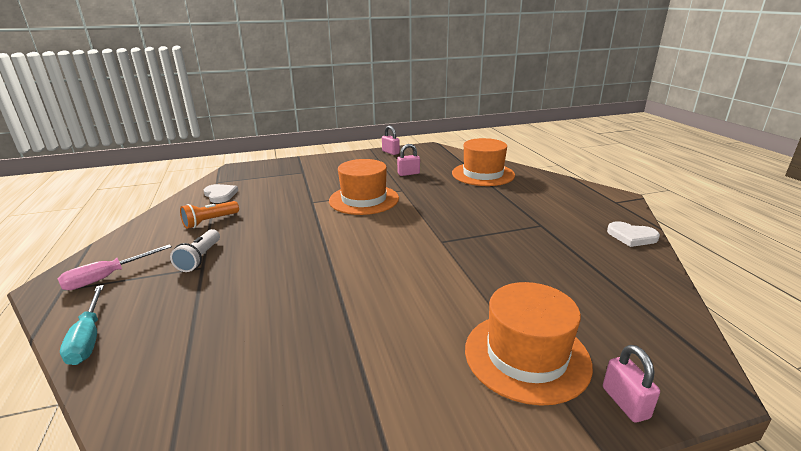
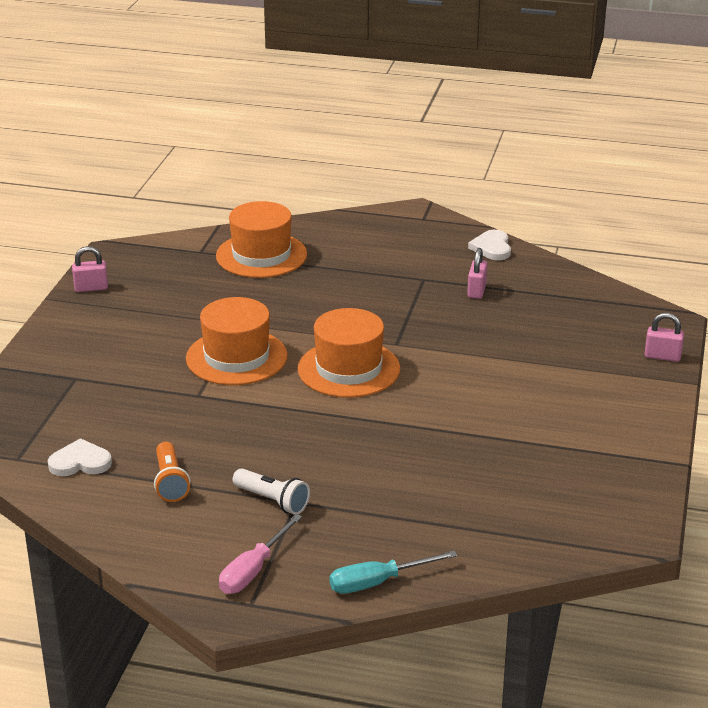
camera: 60 degrees left, 5 degrees up
pink screwdriver [58,244,172,290] -> pink screwdriver turned 45 degrees clockwise [219,514,302,594]
turquoise screwdriver [60,285,104,365] -> turquoise screwdriver turned 150 degrees clockwise [329,551,457,594]
pink padlock [397,144,420,176] -> pink padlock moved to [467,248,488,299]
orange hat [465,282,593,406] -> orange hat moved to [298,308,400,398]
white heart [607,221,660,247] -> white heart turned 120 degrees clockwise [468,230,511,260]

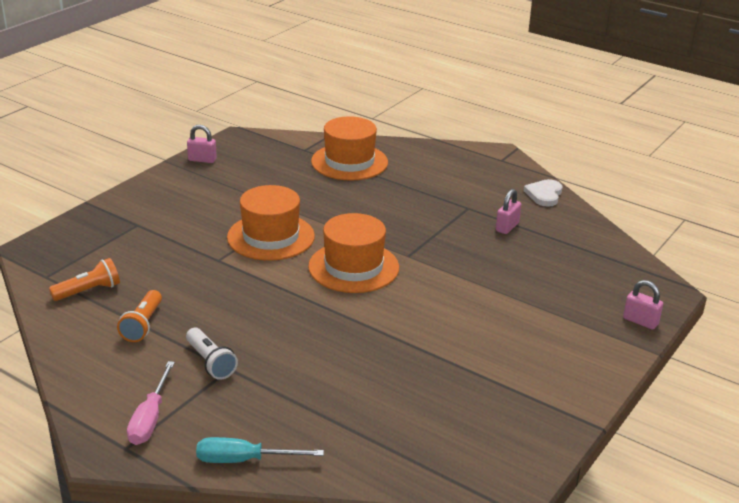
camera: 20 degrees right, 0 degrees up
white heart [48,438,112,476] -> orange flashlight [49,258,120,301]
pink screwdriver [219,514,302,594] -> pink screwdriver turned 45 degrees counterclockwise [127,361,175,445]

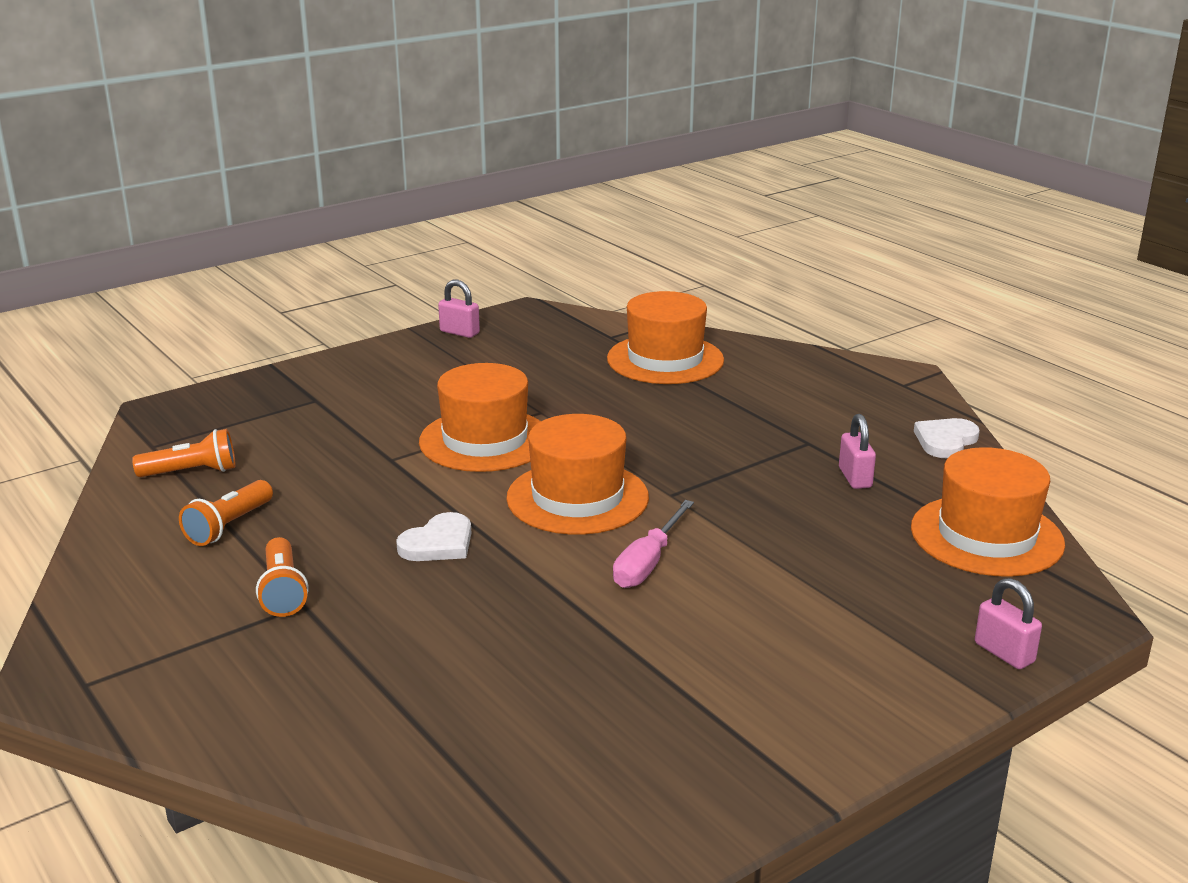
camera: 20 degrees right, 5 degrees down
pink screwdriver [127,361,175,445] -> pink screwdriver moved to [613,500,694,588]
white flashlight [186,328,238,380] -> orange flashlight [256,537,309,617]
turquoise screwdriver [196,437,324,463] -> none
pink padlock [496,189,521,234] -> pink padlock turned 60 degrees counterclockwise [839,414,876,489]
none -> white heart [396,512,471,561]
none -> orange hat [911,447,1065,577]

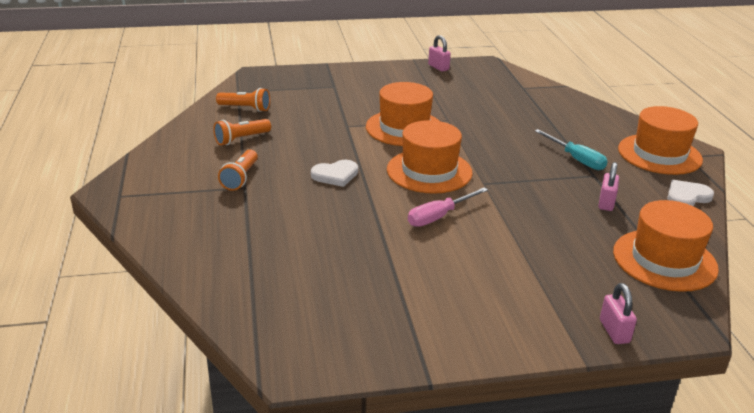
camera: 25 degrees right, 5 degrees up
orange hat [607,291,724,384] -> orange hat moved to [618,106,703,175]
none -> turquoise screwdriver [535,129,608,170]

